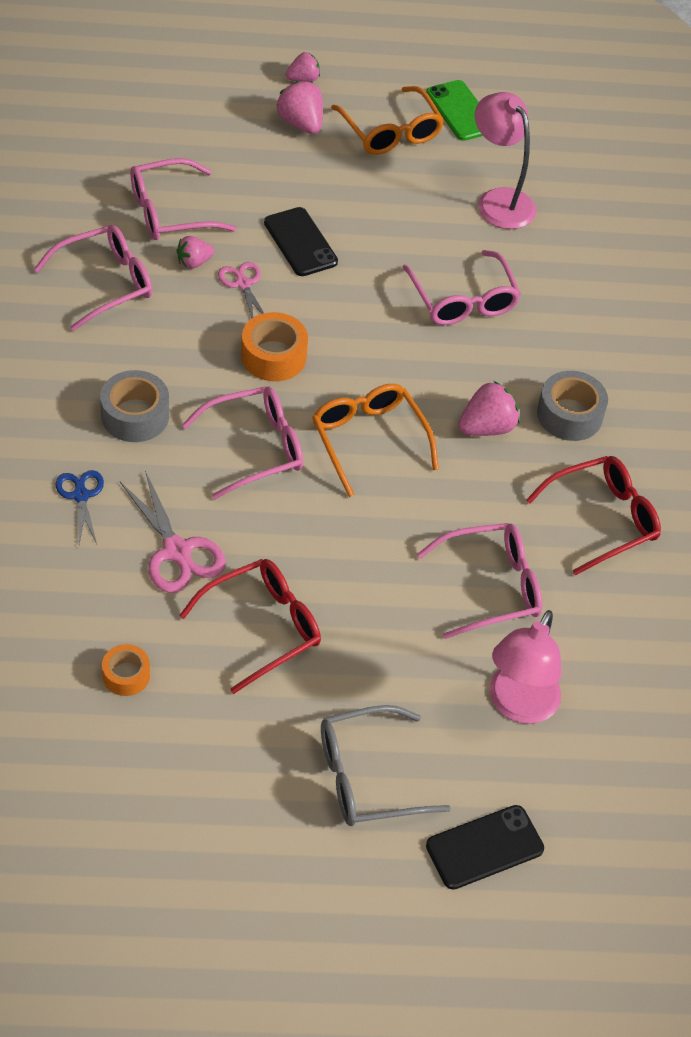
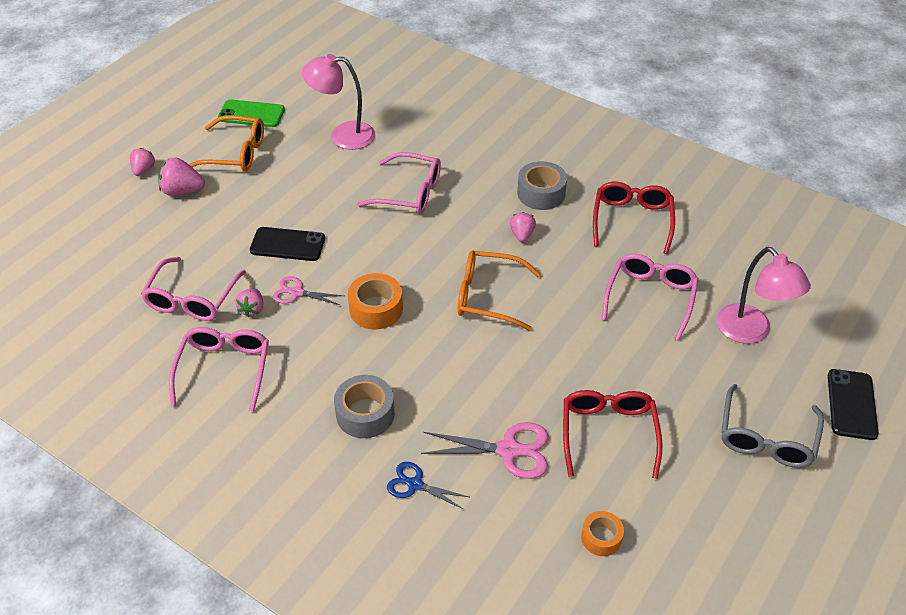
camera: 50 degrees left, 5 degrees down
pink glasses [181,386,303,499] -> none
pink strawberry [458,381,520,436] -> pink strawberry [510,212,536,242], size x0.65

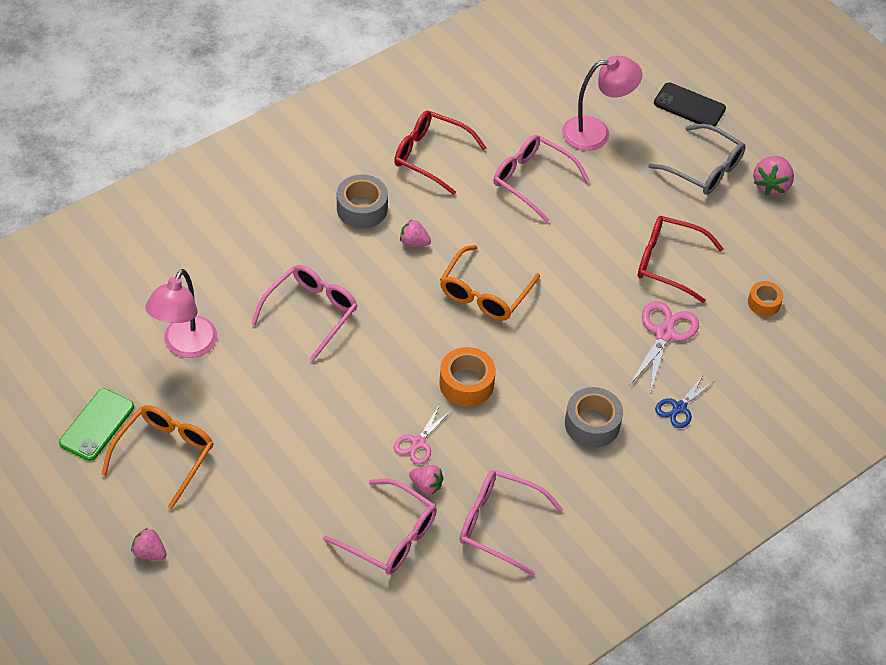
camera: 75 degrees left, 5 degrees up
pink strawberry [158,157,205,196] -> pink strawberry moved to [753,156,794,195]
black phone [250,227,325,261] -> none

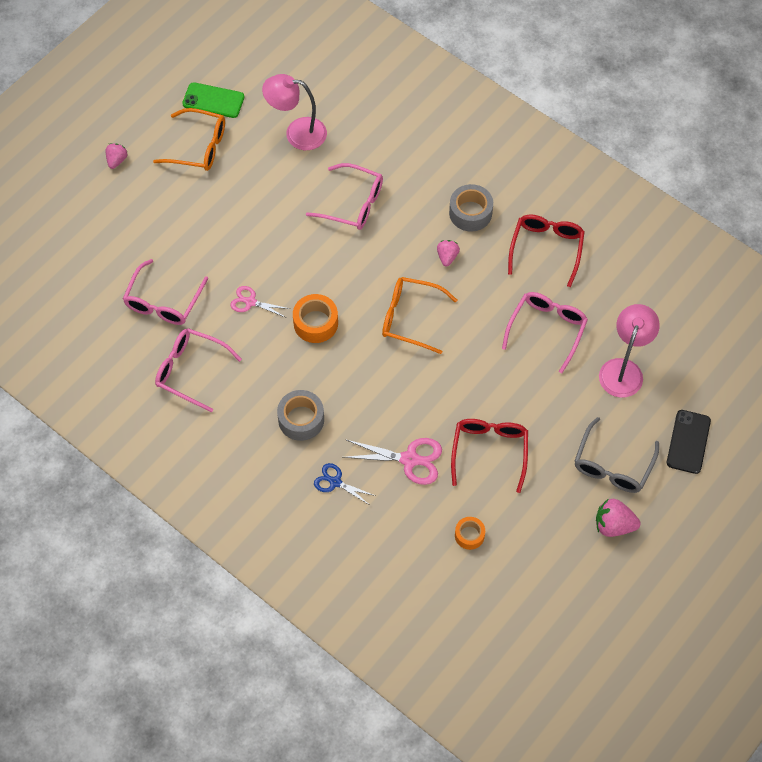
camera: 80 degrees right, 10 degrees up
pink strawberry [409,465,443,495] -> none
pink glasses [460,470,563,576] -> pink glasses turned 75 degrees counterclockwise [155,328,242,412]
pink lamp [562,56,642,151] -> pink lamp turned 135 degrees counterclockwise [599,304,660,397]

